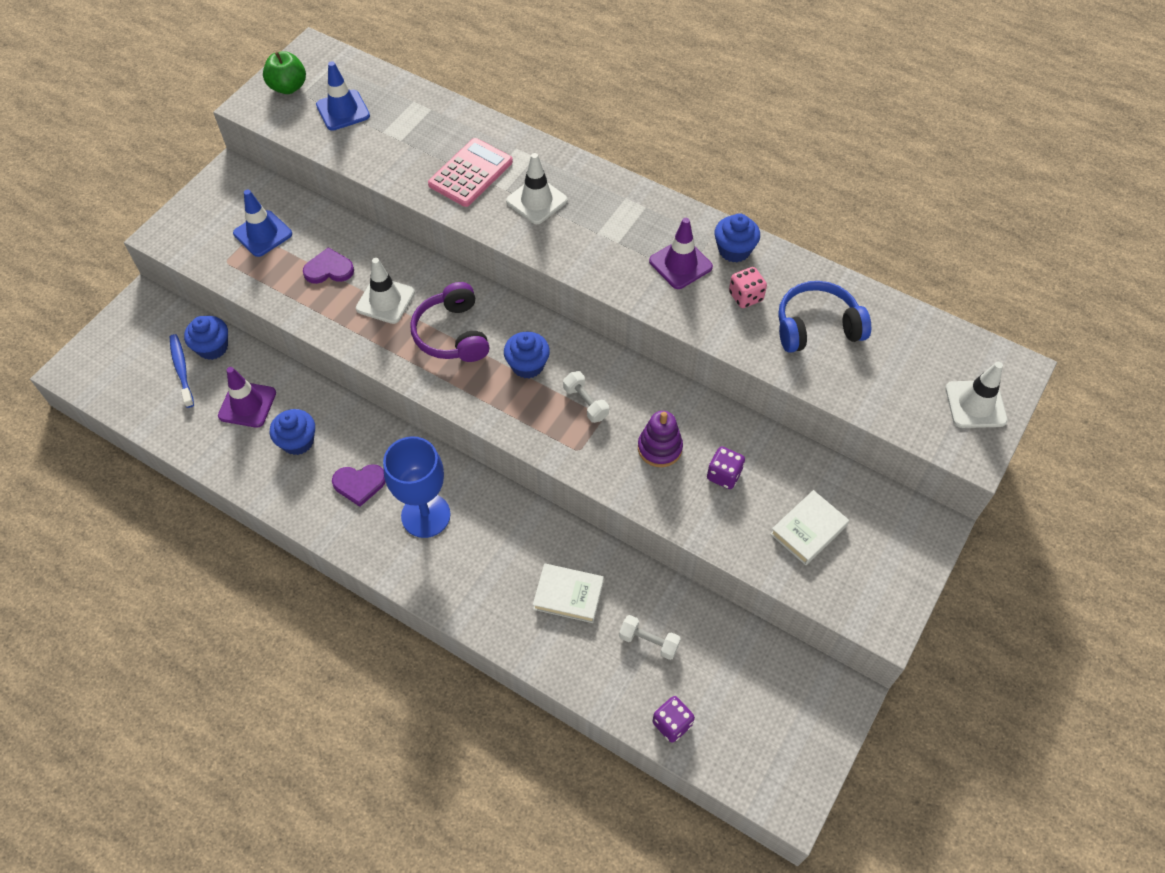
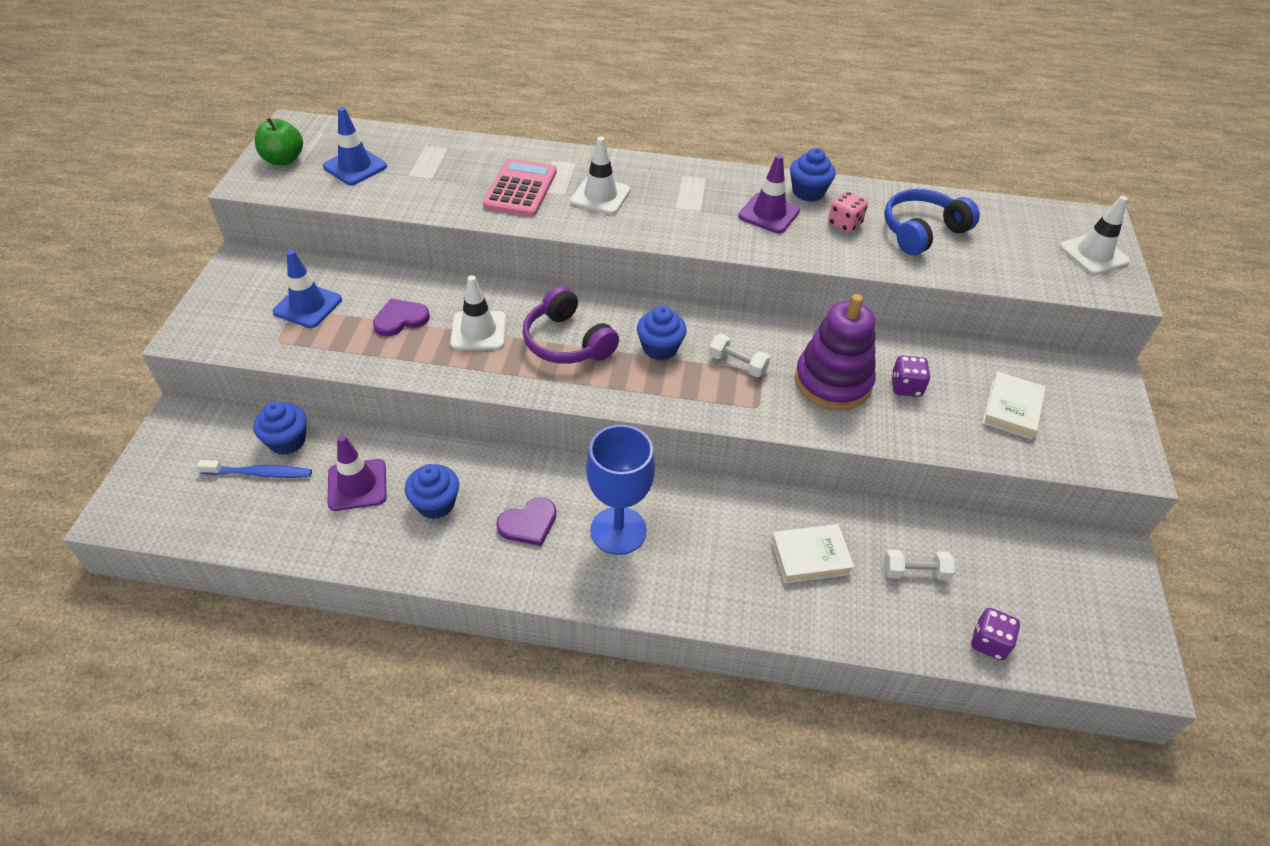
camera: 25 degrees left, 10 degrees down
blue toothbrush [170,334,194,408] -> blue toothbrush turned 135 degrees clockwise [197,460,312,478]
purple stacking toy [638,411,683,467] -> purple stacking toy [795,294,876,410], size x1.64

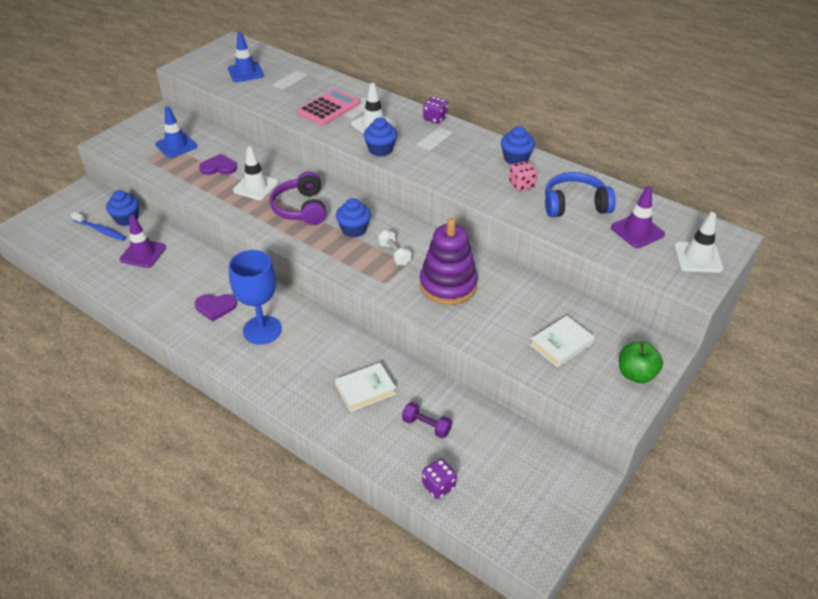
camera: 30 degrees right, 5 degrees down
green apple [255,118,303,165] -> green apple moved to [619,341,663,383]
blue cupcake [405,464,459,519] -> blue cupcake moved to [364,118,397,156]
purple traffic cone [738,154,800,234] -> purple traffic cone moved to [611,186,665,248]
white book [771,524,854,583] -> white book turned 45 degrees counterclockwise [335,363,396,412]
white dumbbell [884,549,955,581] -> purple dumbbell [402,402,452,438]
purple dice [891,355,931,397] -> purple dice moved to [423,96,448,124]

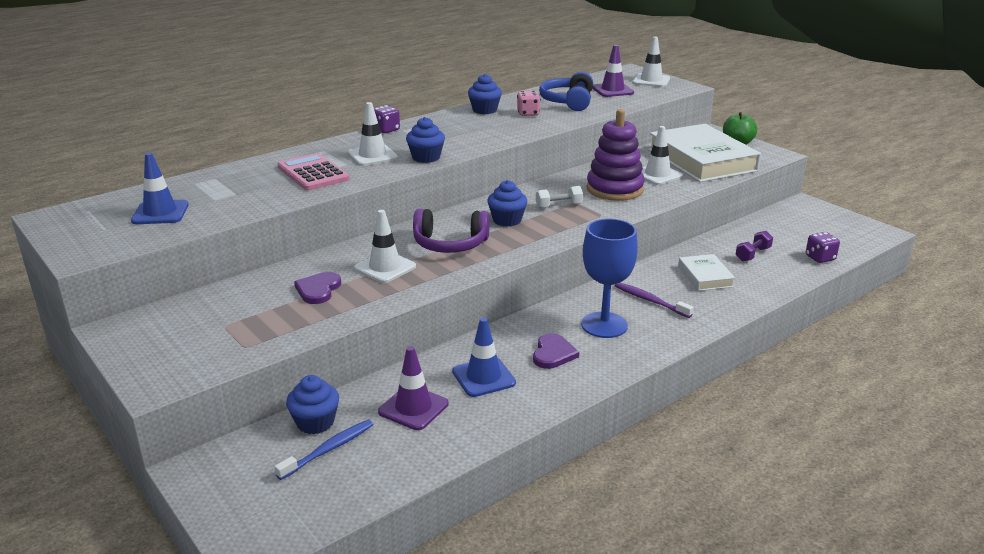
camera: 75 degrees left, 15 degrees down
blue traffic cone [155,106,197,158] -> blue traffic cone moved to [452,318,516,397]
white book [530,316,595,368] -> white book [648,124,761,182], size x2.11
none -> purple toothbrush [614,283,694,318]
none -> white traffic cone [642,126,683,185]

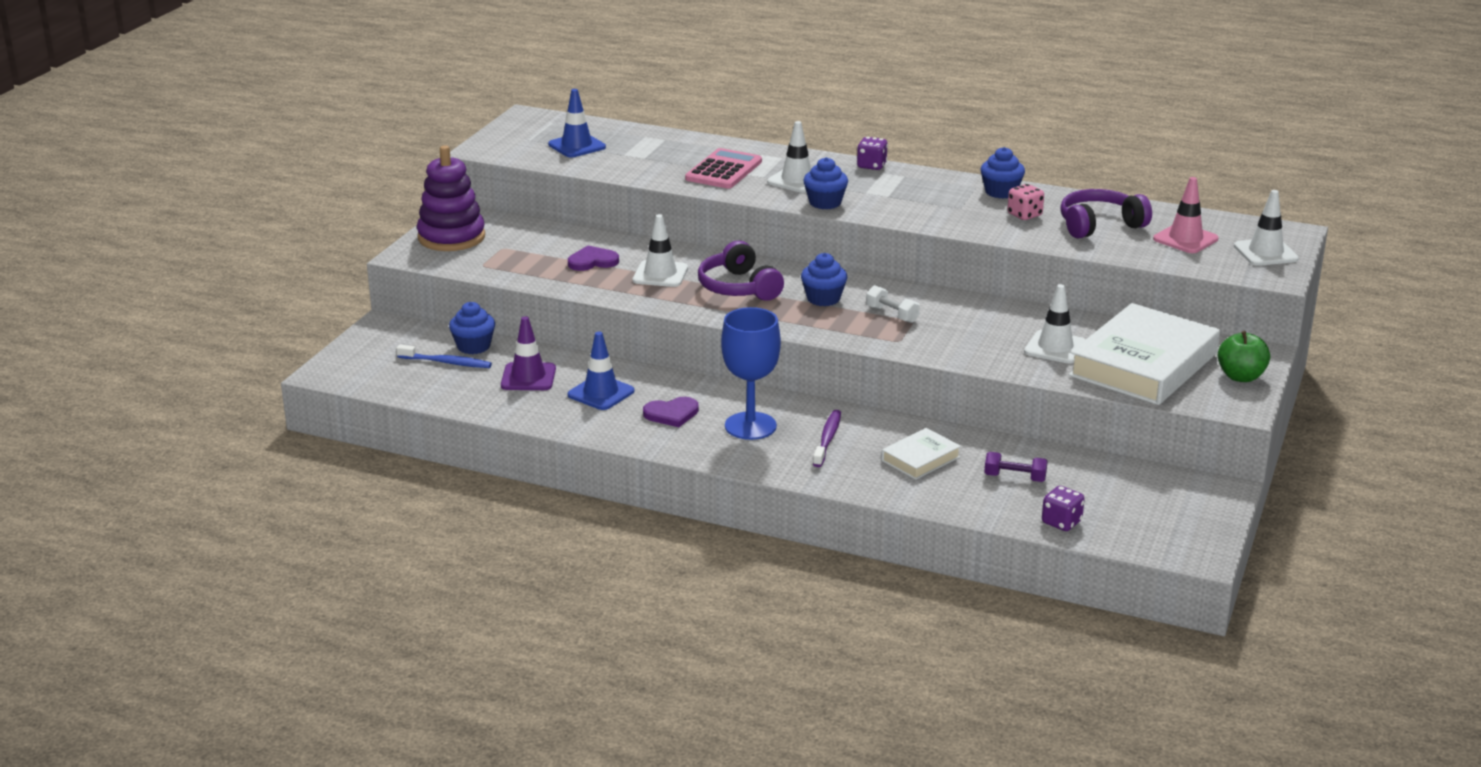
camera: 60 degrees right, 0 degrees up
blue headphones [539,72,593,111] -> purple headphones [1060,189,1152,238]
purple stacking toy [587,109,645,201] -> purple stacking toy moved to [417,145,485,251]
purple traffic cone [592,45,634,97] -> pink traffic cone [1153,177,1219,253]

